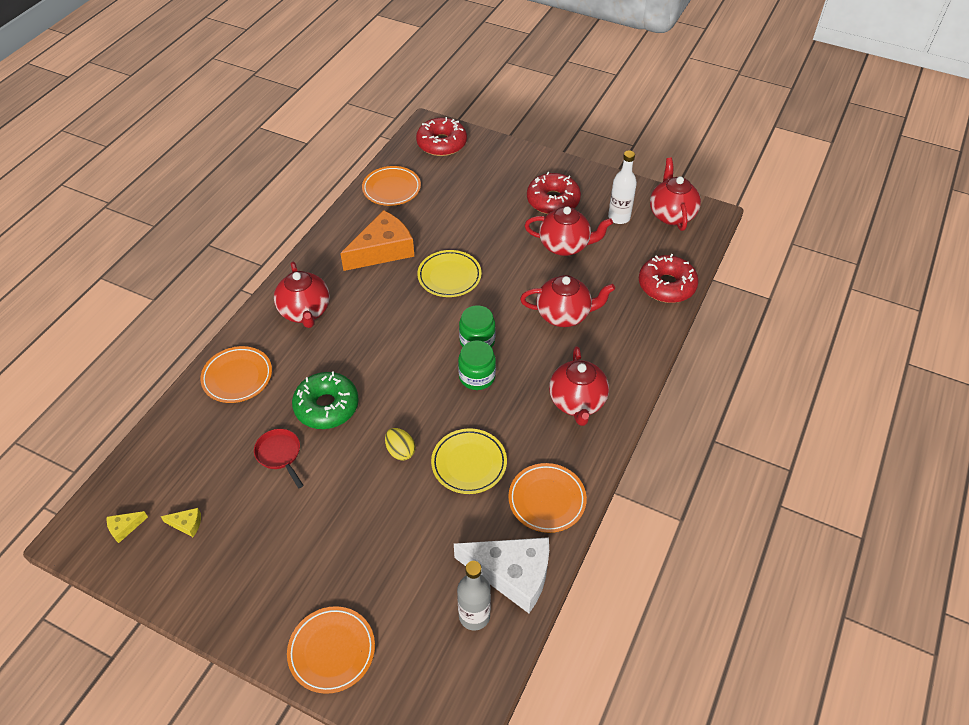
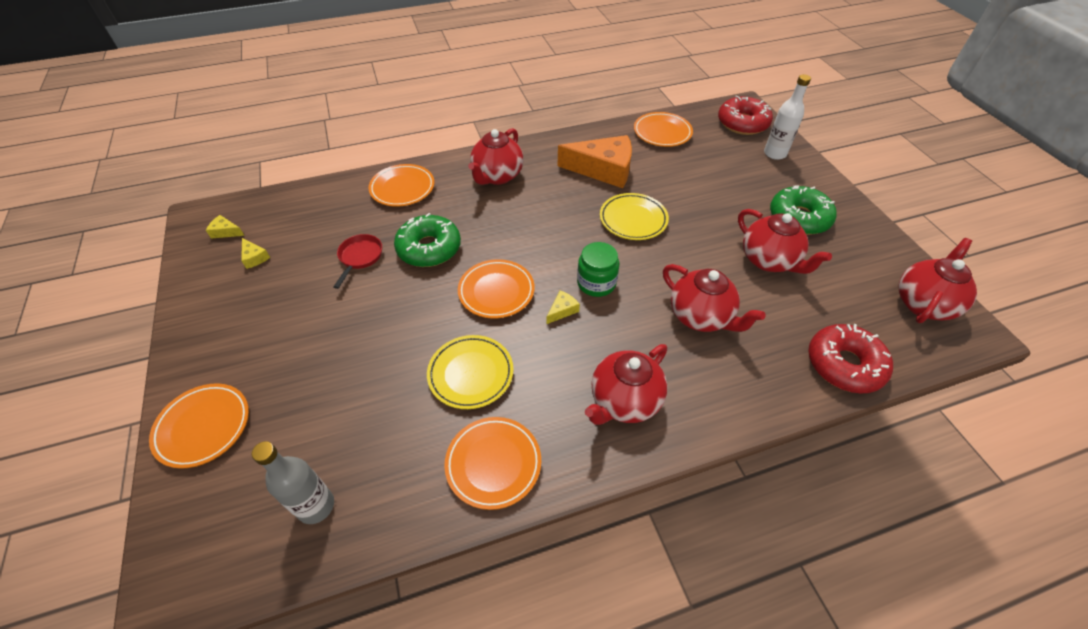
camera: 45 degrees right, 0 degrees up
yellow egg [385,428,416,460] -> none
white cheese [454,537,549,613] -> none
green jar [458,341,496,390] -> yellow cheese [547,290,580,324]
red donut [527,172,581,214] -> green donut [770,185,837,235]
white bottle [608,150,637,224] -> white bottle moved to [764,74,811,160]
none -> orange plate [458,259,535,318]

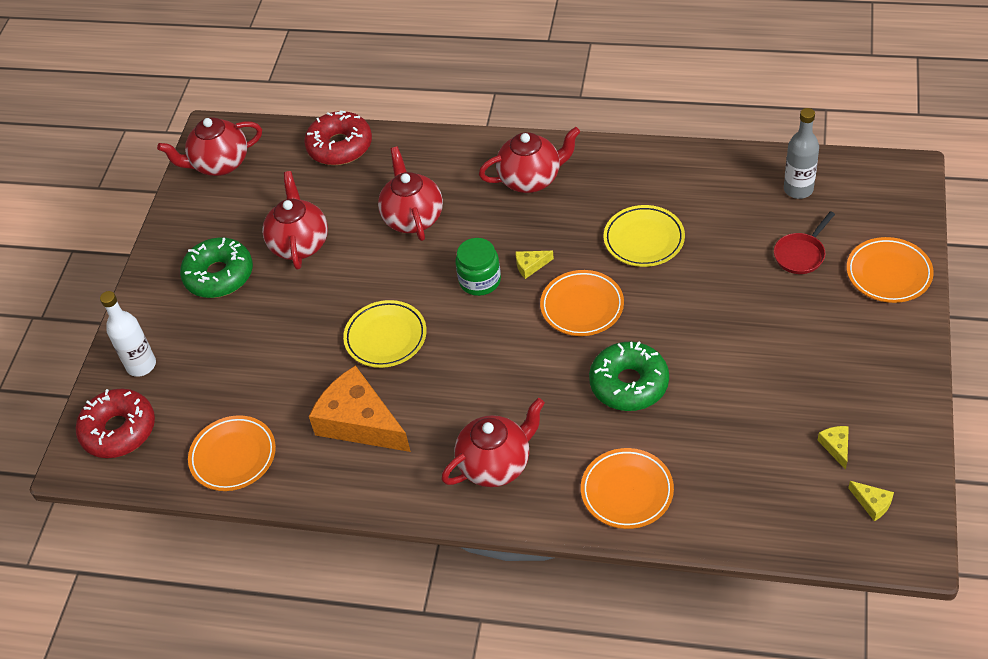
camera: 145 degrees left, 0 degrees up
red pan [333,234,382,289] -> red pan moved to [774,211,835,274]
orange plate [444,417,541,510] -> none

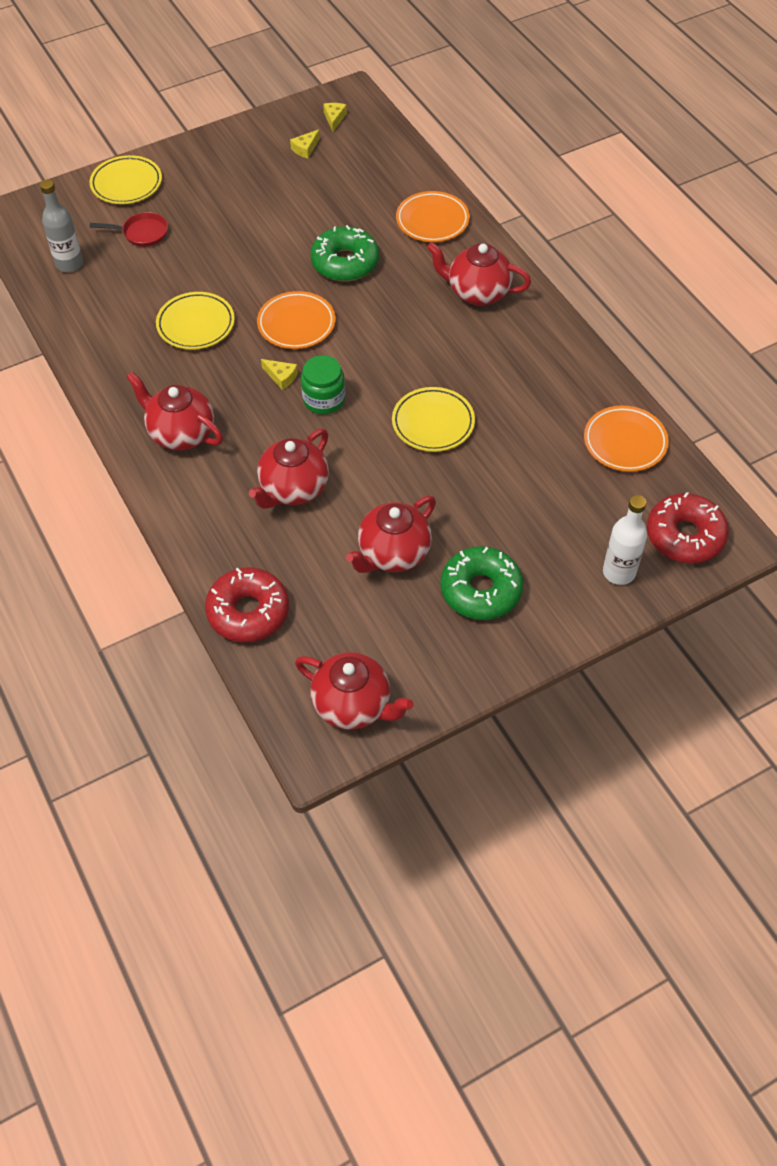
camera: 135 degrees left, 5 degrees up
orange cheese [309,365,411,452] -> none
orange plate [846,237,934,303] -> yellow plate [89,155,162,204]

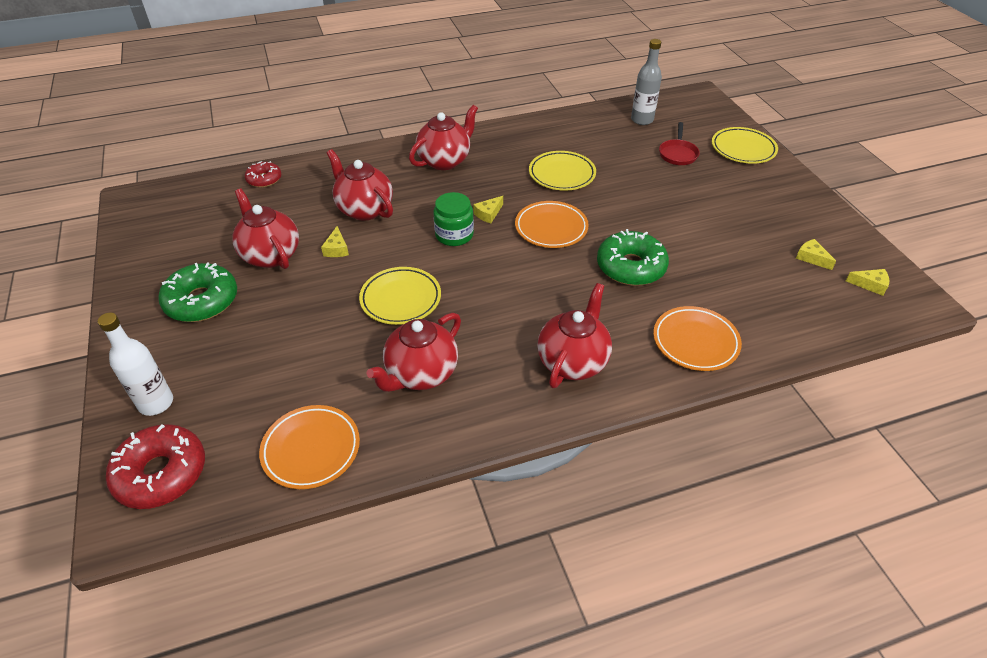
camera: 100 degrees right, 10 degrees down
red donut [205,567,289,642] -> red donut [245,161,281,188], size x0.58
red teapot [295,652,414,730] -> red teapot moved to [367,313,461,392]
none -> yellow cheese [321,226,349,257]

